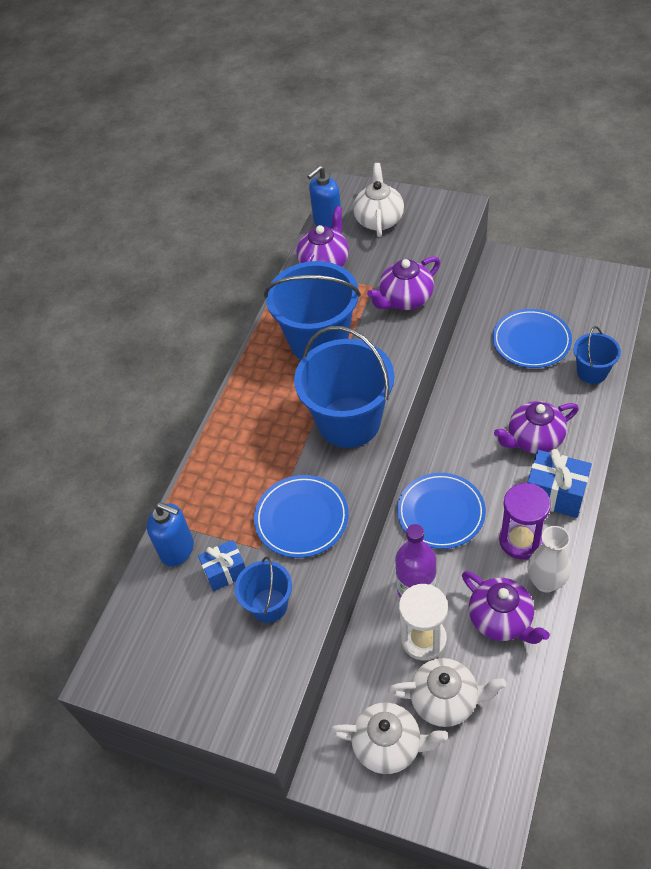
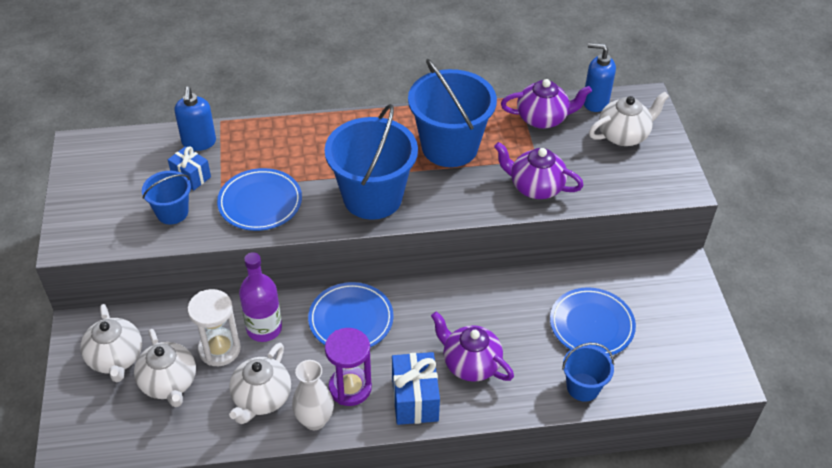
camera: 55 degrees right, 5 degrees down
purple teapot [462,571,550,644] -> white teapot [229,343,291,424]

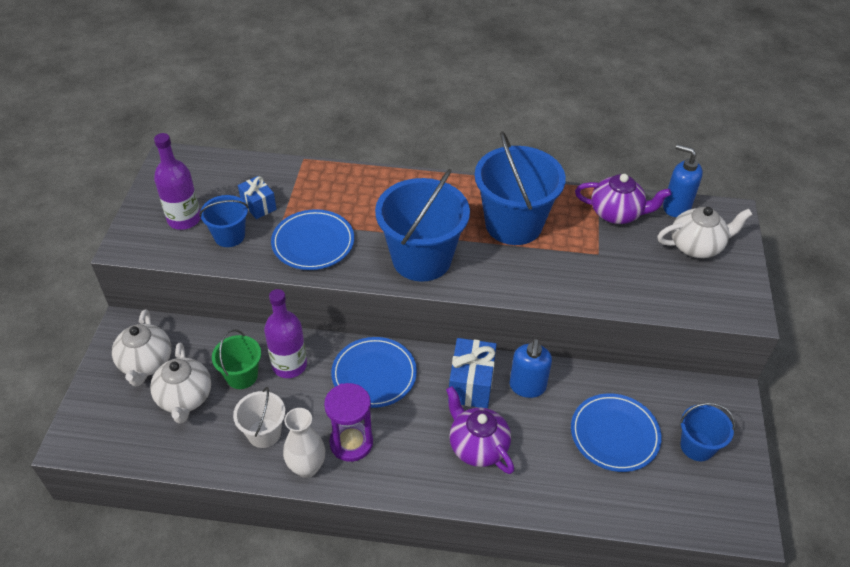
camera: 15 degrees right, 0 degrees up
blue soap dispenser [174,86,216,151] -> blue soap dispenser moved to [510,339,552,398]
white hourglass [188,289,241,366] -> green bucket [212,329,261,389]
white teapot [229,343,291,424] -> white bucket [233,387,285,448]
blue gift [392,352,440,425] -> blue gift moved to [448,338,497,409]
purple teapot [494,142,584,199] -> none
blue bucket [562,343,614,402] -> blue bucket moved to [680,403,735,461]
none -> purple bottle [154,133,201,230]

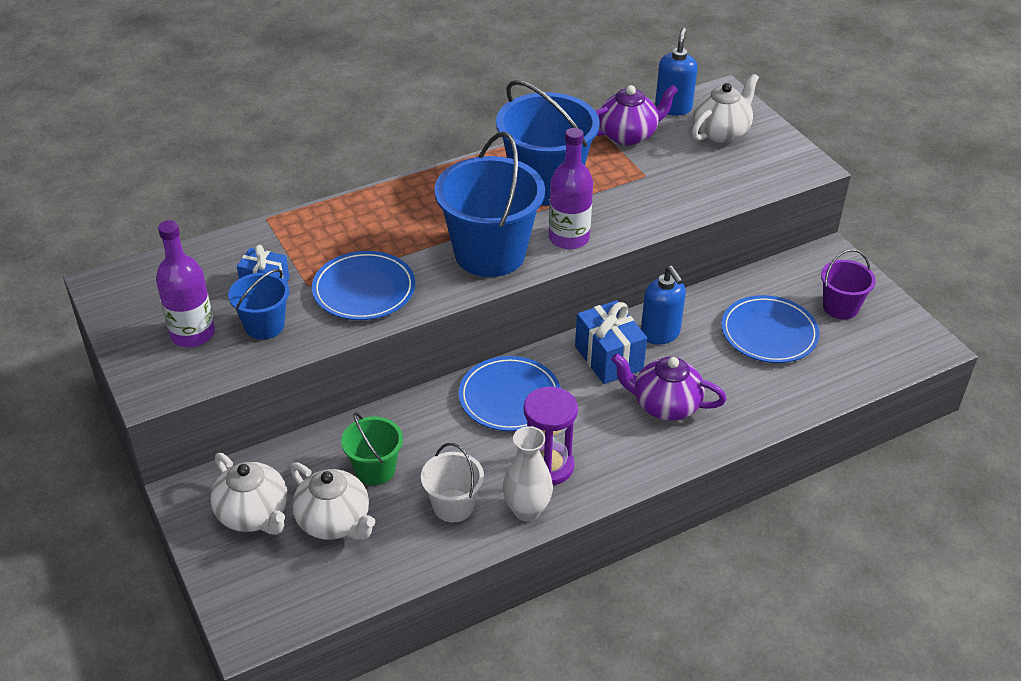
camera: 35 degrees left, 5 degrees down
purple bottle [264,289,307,378] -> purple bottle moved to [549,128,593,249]
blue soap dispenser [663,144,703,217] -> blue soap dispenser turned 105 degrees clockwise [655,28,697,115]
blue bucket [680,403,735,461] -> purple bucket [821,249,876,319]

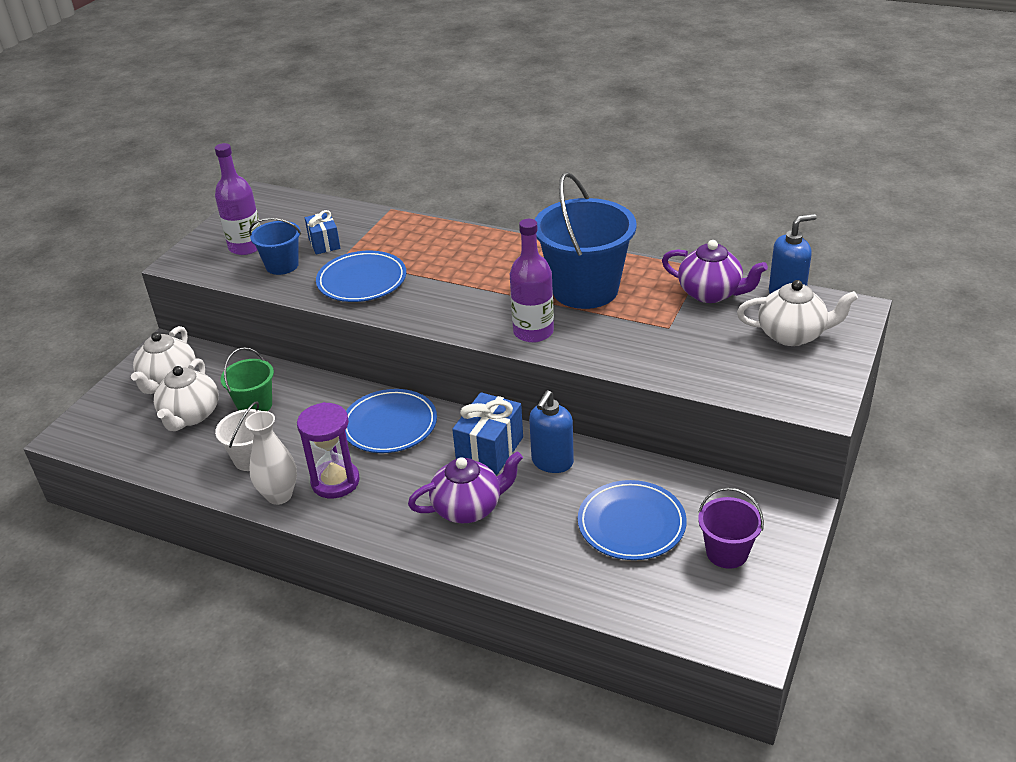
camera: 55 degrees right, 5 degrees down
blue bucket [434,132,545,277] -> none
purple teapot [611,353,726,421] -> purple teapot turned 90 degrees clockwise [408,451,523,523]

